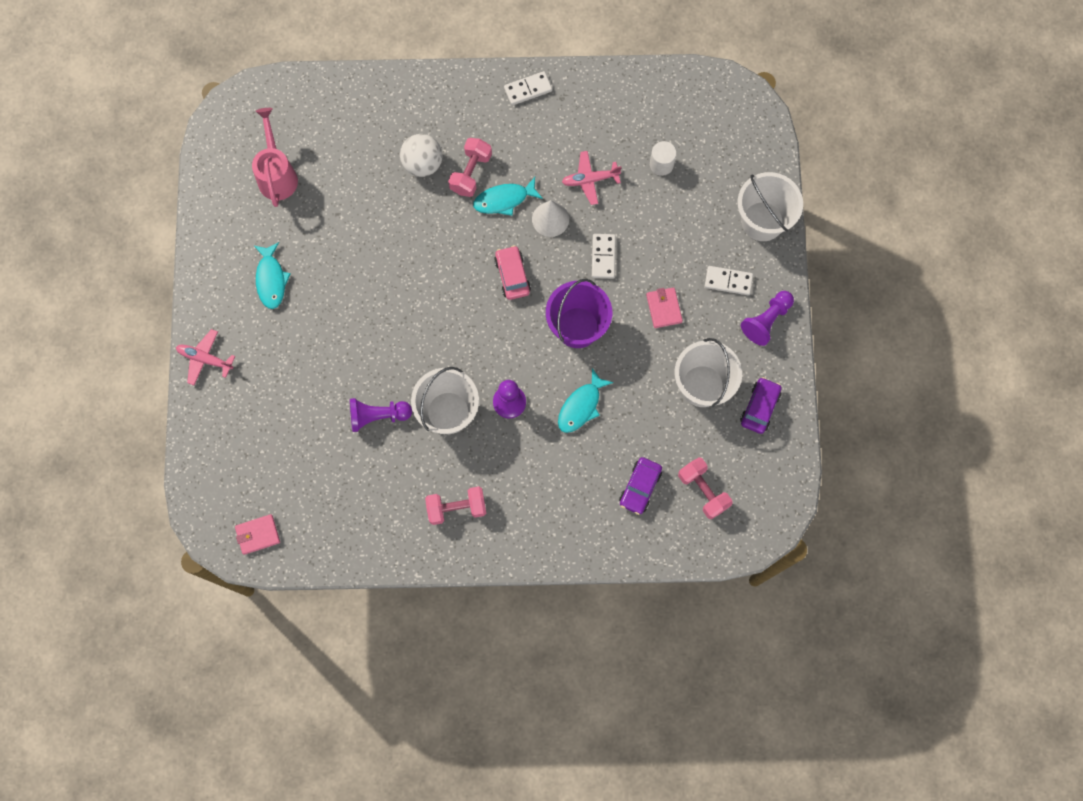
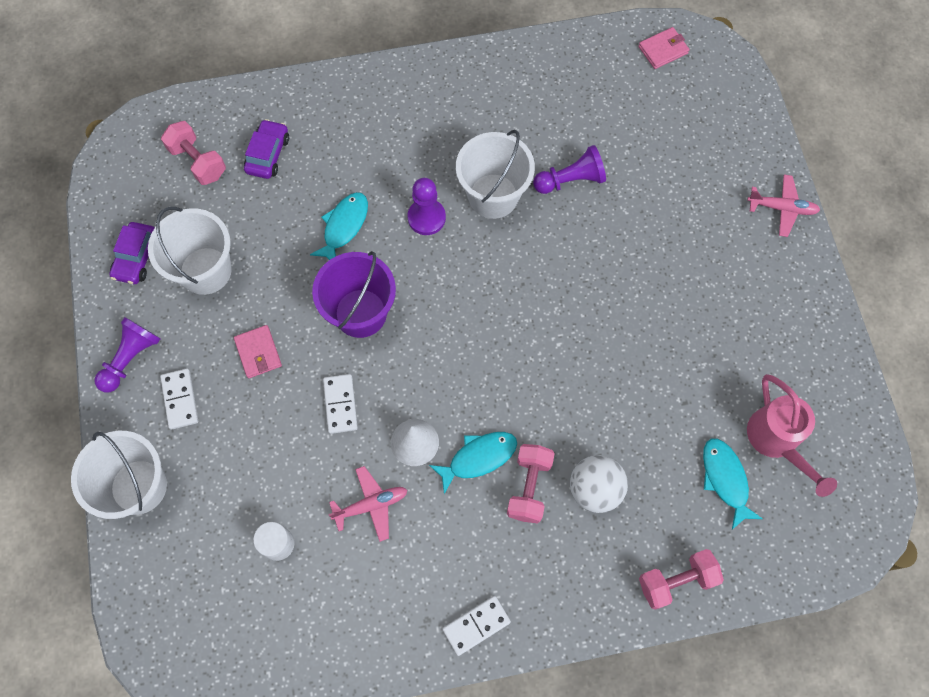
camera: 170 degrees right, 5 degrees down
turquoise fish [254,242,291,309] -> turquoise fish moved to [703,438,763,530]
pink dumbbell [425,486,486,525] -> pink dumbbell moved to [639,549,724,610]
pink car [494,245,531,300] -> none
white domino [705,266,753,295] -> white domino turned 75 degrees clockwise [160,369,198,430]

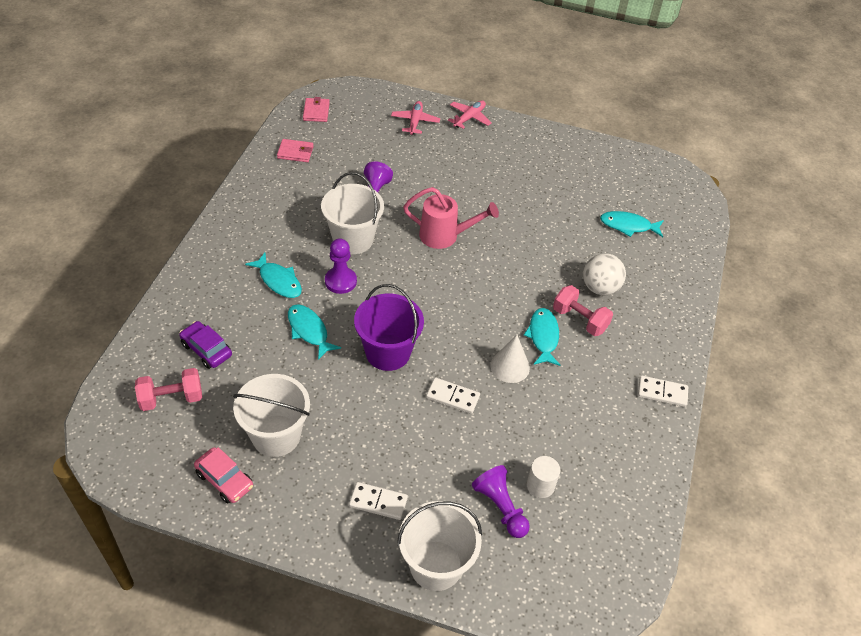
camera: 65 degrees left, 20 degrees down
purple pawn [94,317,160,392] -> purple pawn moved to [472,465,530,538]
purple car [109,222,155,284] -> pink car [194,447,253,504]
pink wallet [234,325,282,378] -> pink wallet moved to [277,139,314,162]
pink plane [328,466,408,542] -> pink plane moved to [391,101,440,135]
white domino [442,596,511,656] -> white domino turned 75 degrees counterclockwise [638,376,688,407]
pink dumbbell [639,549,724,610] -> none
pink watering can [747,374,837,497] -> pink watering can moved to [403,187,499,249]
none -> turquoise fish [245,253,302,298]

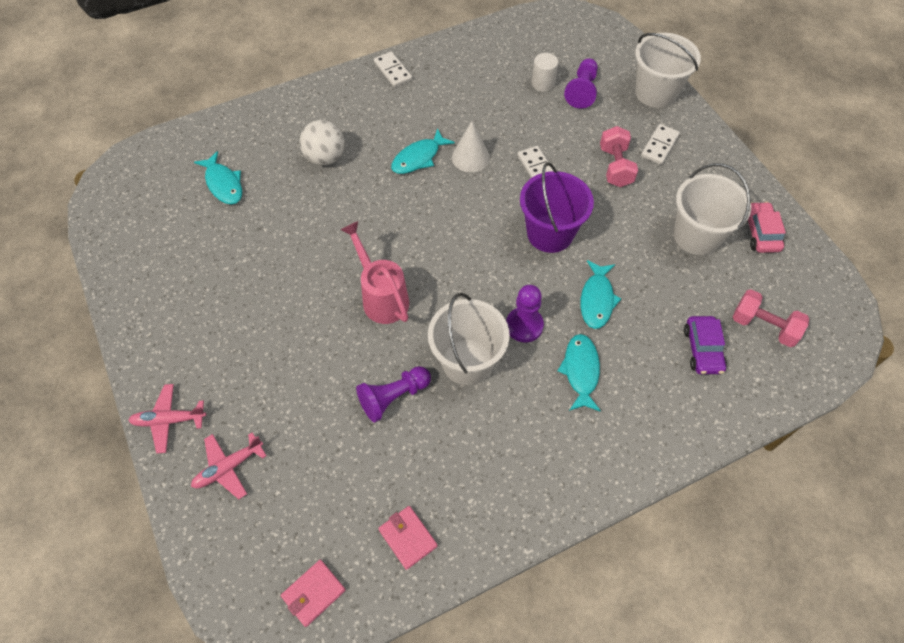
camera: 130 degrees left, 10 degrees up
white domino [349,482,408,520] -> white domino turned 60 degrees clockwise [641,124,680,165]
pink dumbbell [553,285,613,336] -> pink dumbbell moved to [600,126,638,187]

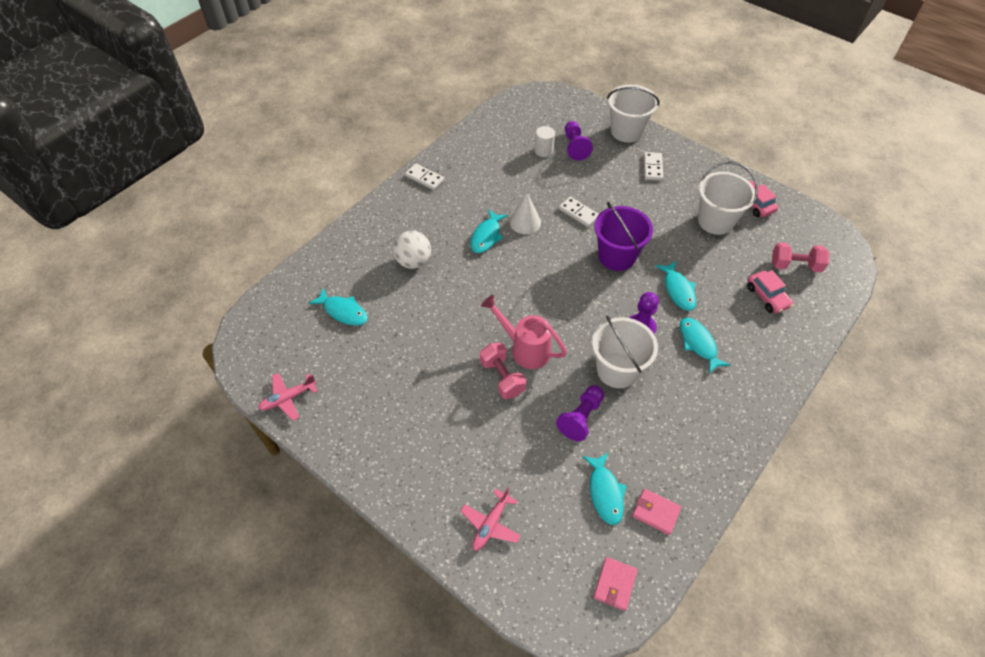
camera: 25 degrees left, 5 degrees down
pink plane [128,384,206,453] -> pink plane moved to [258,373,318,421]
pink dumbbell [600,126,638,187] -> pink dumbbell moved to [480,343,526,399]
purple car [684,316,727,374] -> pink car [747,270,793,313]
none -> turquoise fish [583,452,627,525]

